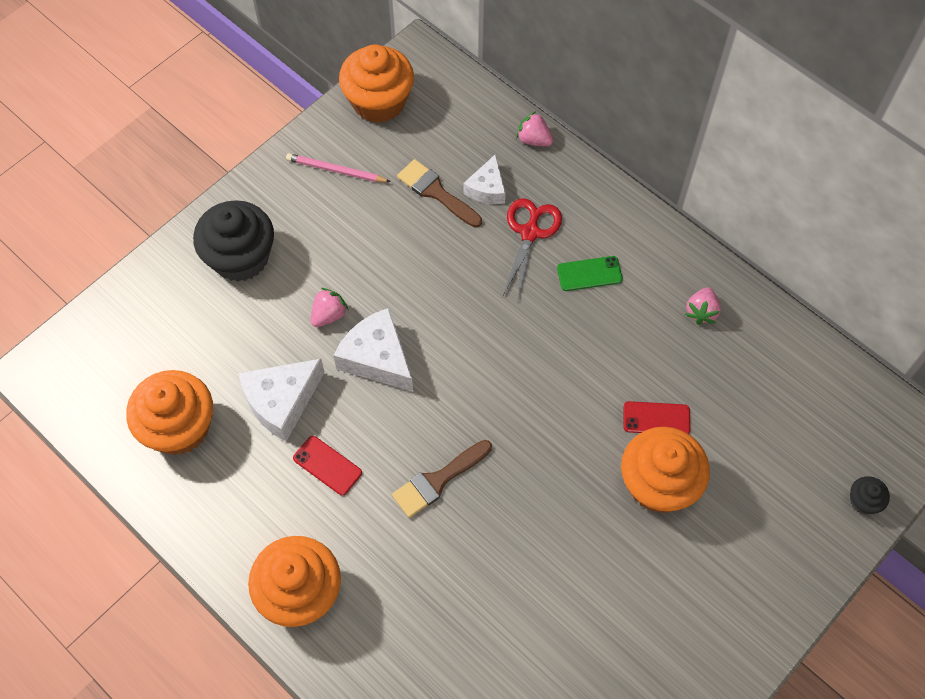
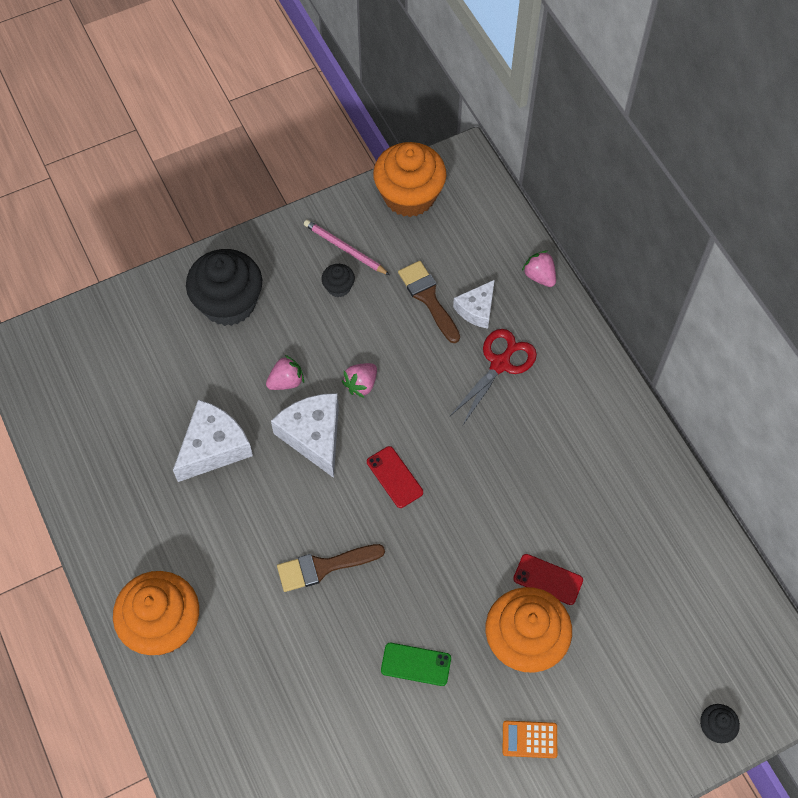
camera: 20 degrees right, 0 degrees up
orange cupcake [126,370,213,455] -> none
white cheese [238,359,325,442] -> white cheese turned 150 degrees clockwise [173,400,253,482]
red phone [293,436,362,496] -> red phone moved to [367,446,423,508]
green phone [557,256,623,291] -> green phone moved to [381,643,451,686]
pink strawberry [685,287,721,325] -> pink strawberry moved to [342,363,377,398]
none -> black cupcake [322,264,355,297]
none -> orange calculator [503,721,557,758]

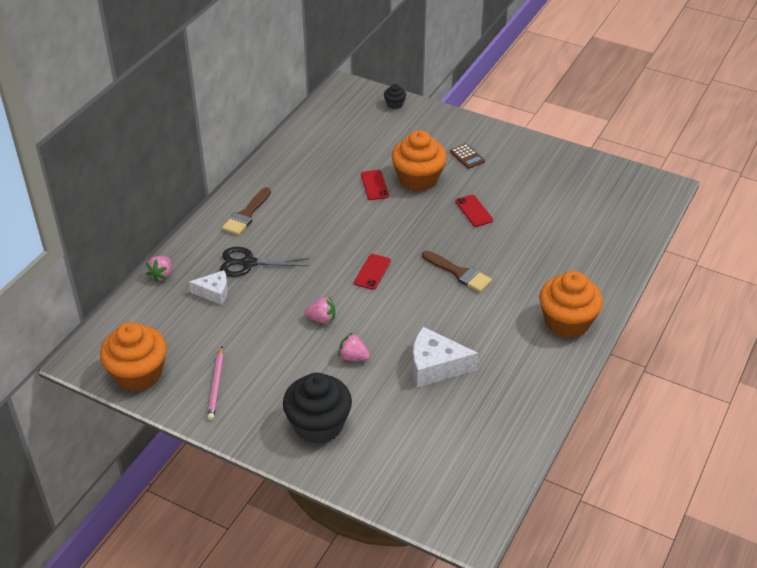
camera: 125 degrees left, 20 degrees down
white cheese [271,393,339,478] -> none
black cupcake [322,264,355,297] -> none
green phone [381,643,451,686] -> red phone [455,195,493,227]
brown brush [398,261,460,343] -> brown brush moved to [222,187,271,235]
red scissors [450,329,537,425] -> black scissors [220,247,310,277]
orange calculator [503,721,557,758] -> brown calculator [450,144,485,169]

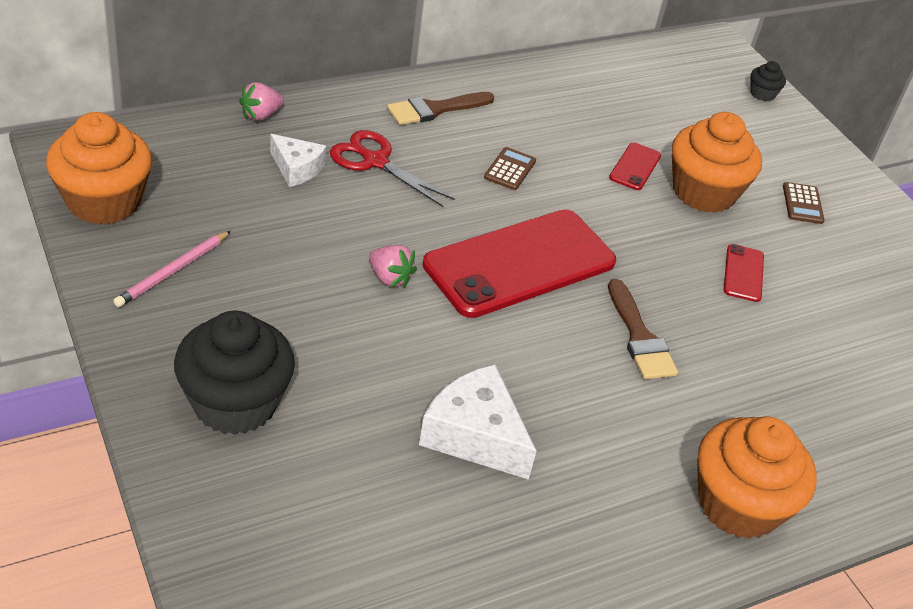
camera: 30 degrees right, 0 degrees up
black scissors [220,247,310,277] -> red scissors [330,130,455,207]
pink strawberry [338,332,370,361] -> none
red phone [354,254,391,290] -> red phone [423,209,616,318], size x2.40
none -> brown calculator [484,147,536,190]

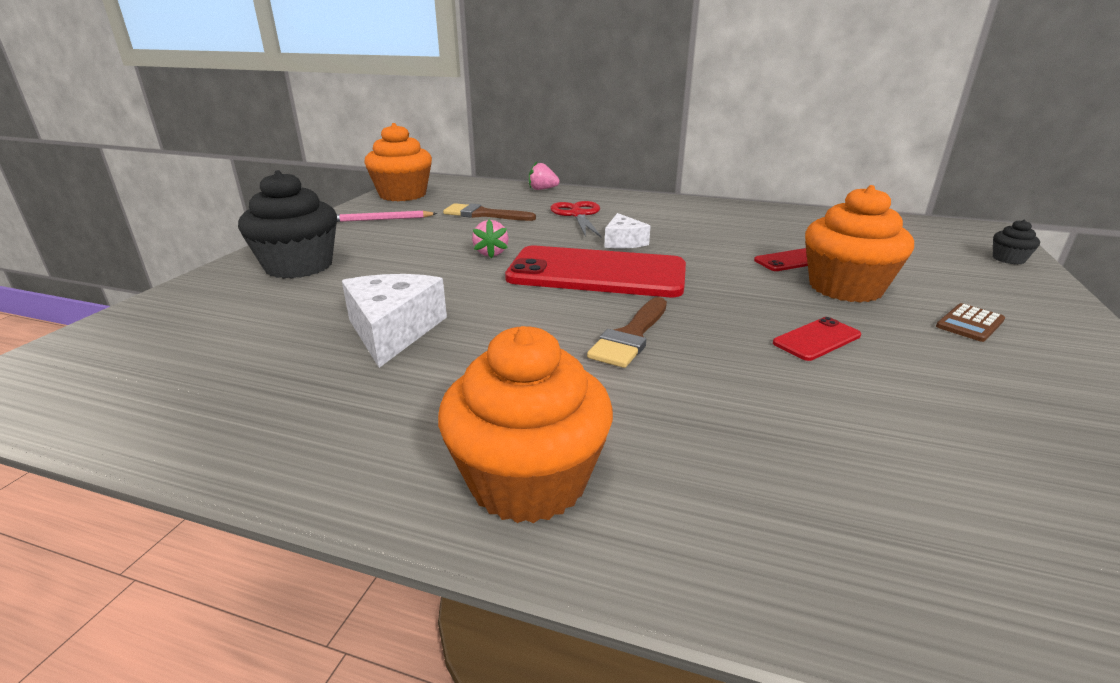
camera: 50 degrees right, 15 degrees down
white cheese [270,134,326,187] -> white cheese moved to [604,213,651,248]
brown brush [387,92,494,125] -> brown brush moved to [443,203,536,221]
brown calculator [484,147,536,190] -> none

